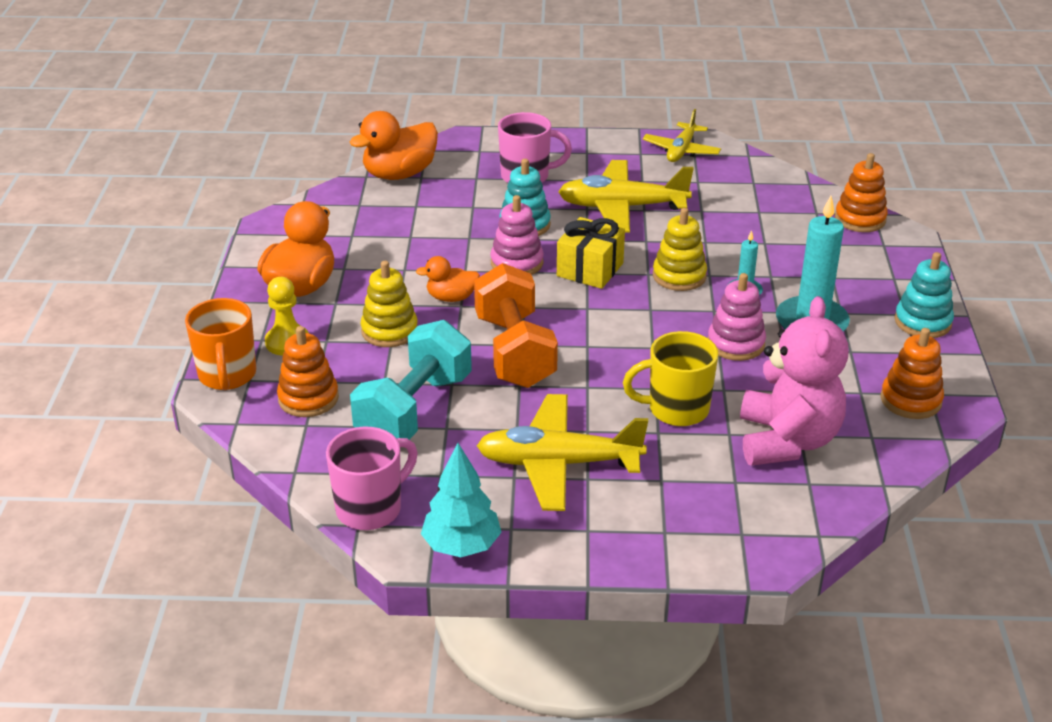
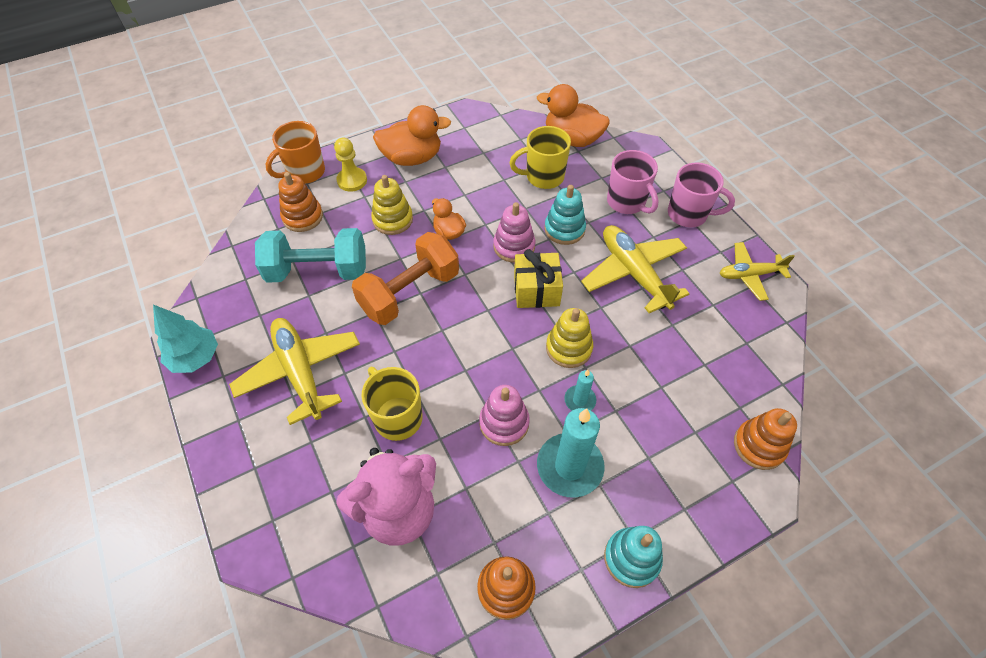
camera: 60 degrees right, 20 degrees up
pink mug [326,427,418,530] -> pink mug moved to [668,163,735,227]
none -> yellow mug [509,126,571,189]

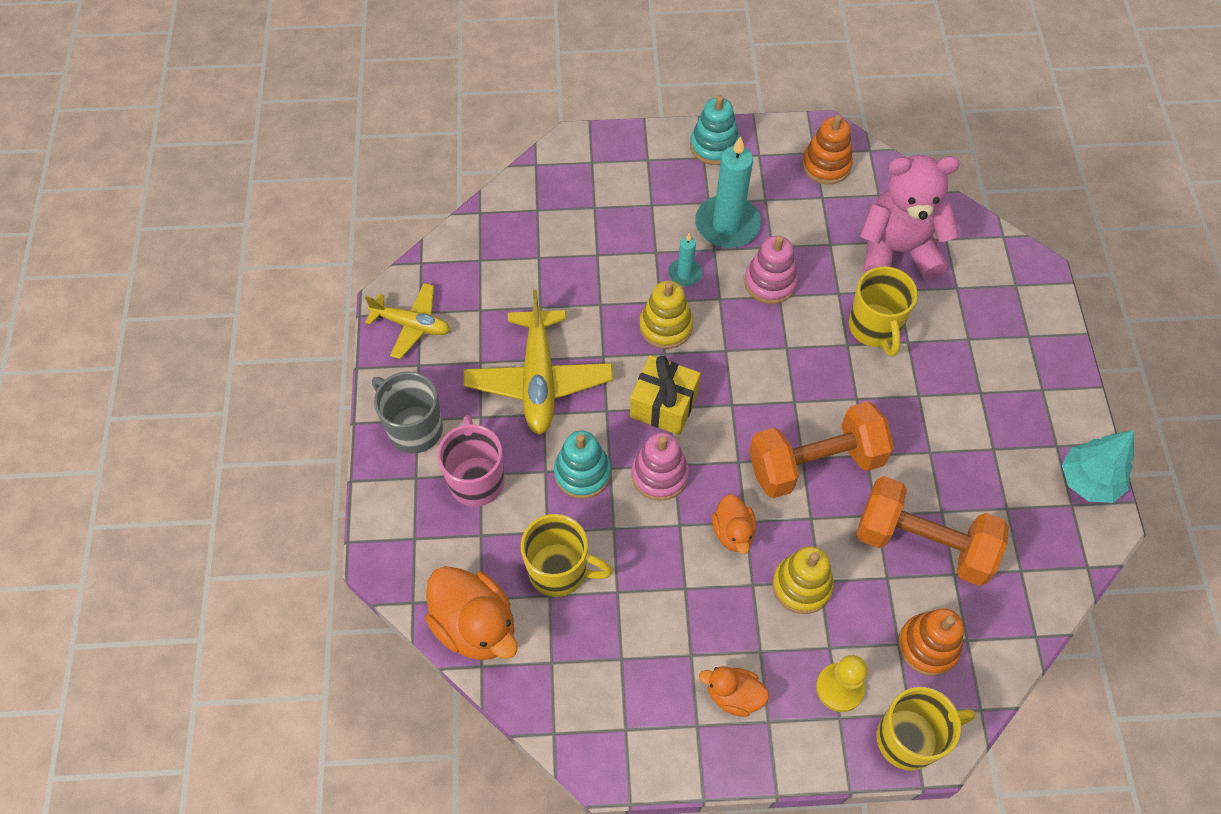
camera: 155 degrees left, 5 degrees up
yellow plane [229,318,360,425] -> none
turquoise dumbbell [255,228,366,283] -> orange dumbbell [856,476,1009,586]
orange mug [265,121,325,184] -> yellow mug [877,687,976,771]
orange duck [373,105,451,166] -> orange duck [699,666,769,717], size x0.57
pink mug [668,163,735,227] -> grey mug [372,372,443,453]
orange stacking toy [734,408,797,470] -> none

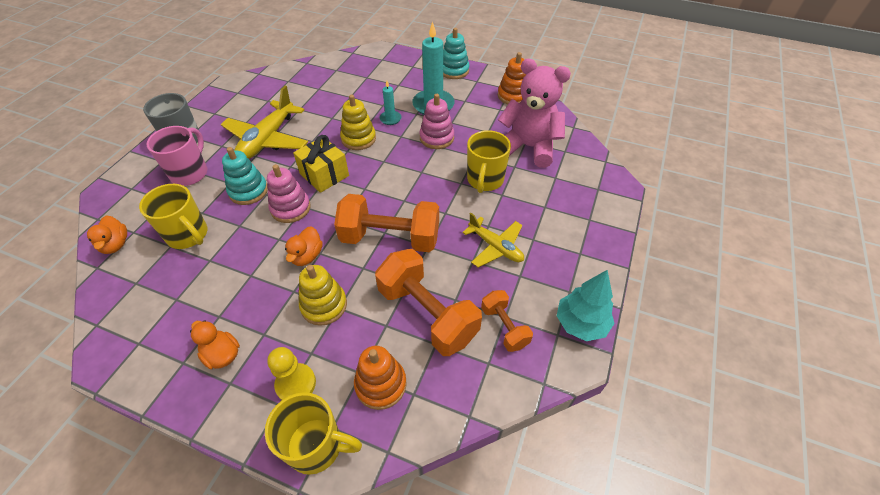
camera: 25 degrees right, 10 degrees down
yellow plane [365,283,450,359] -> yellow plane moved to [462,213,524,267]
orange duck [425,566,518,660] -> orange duck [87,216,127,254], size x0.57
none -> orange dumbbell [481,290,533,352]

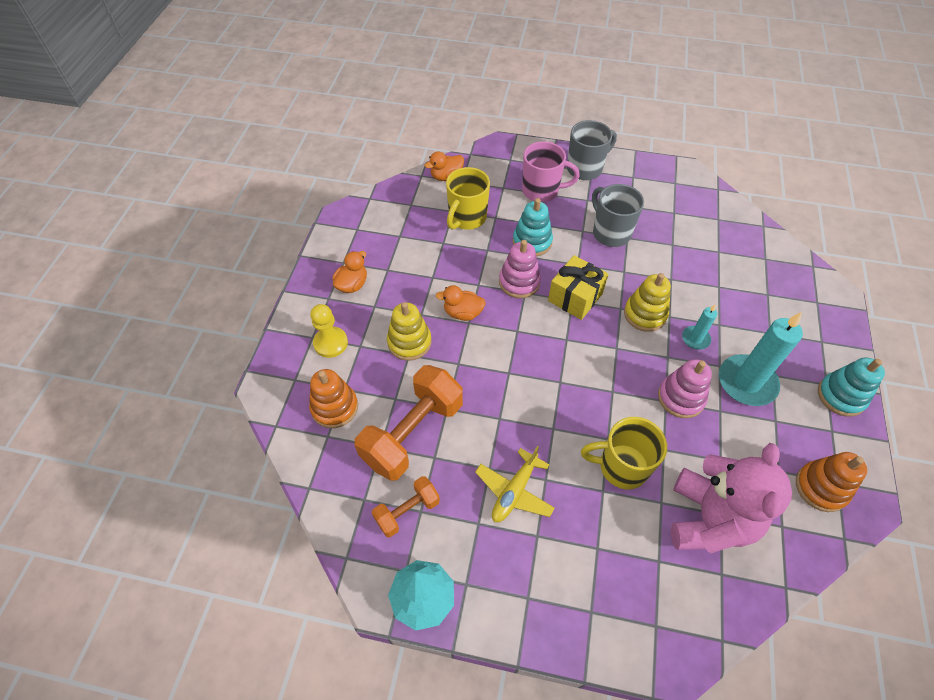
camera: 80 degrees right, 5 degrees up
yellow plane [221,86,308,159] -> grey mug [592,184,644,247]
yellow mug [265,392,362,475] -> none
orange dumbbell [334,194,439,252] -> none

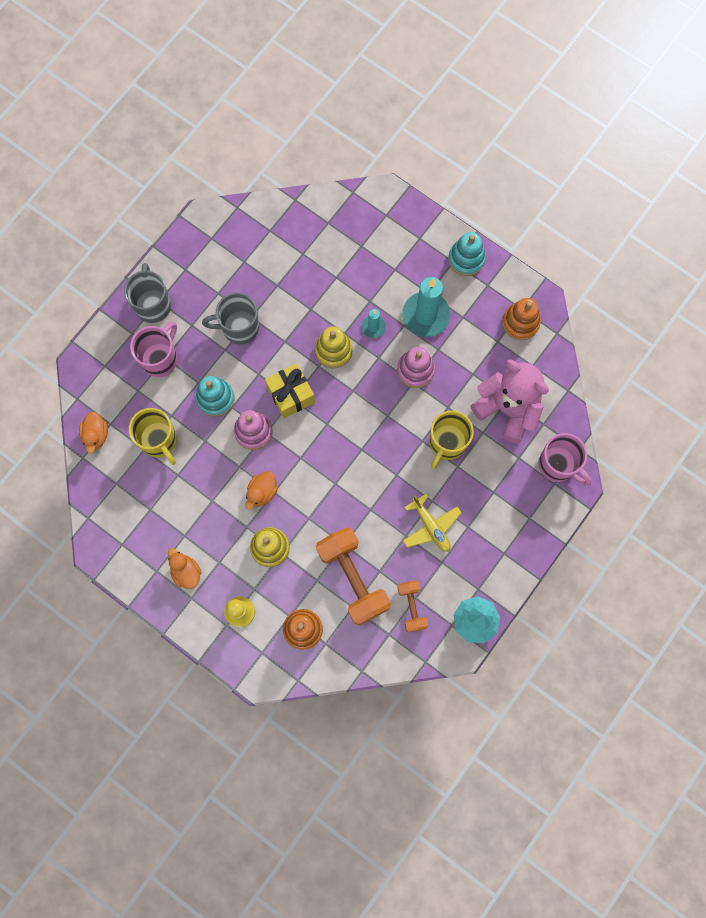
camera: 65 degrees left, 20 degrees up
none -> pink mug [539,433,591,486]

